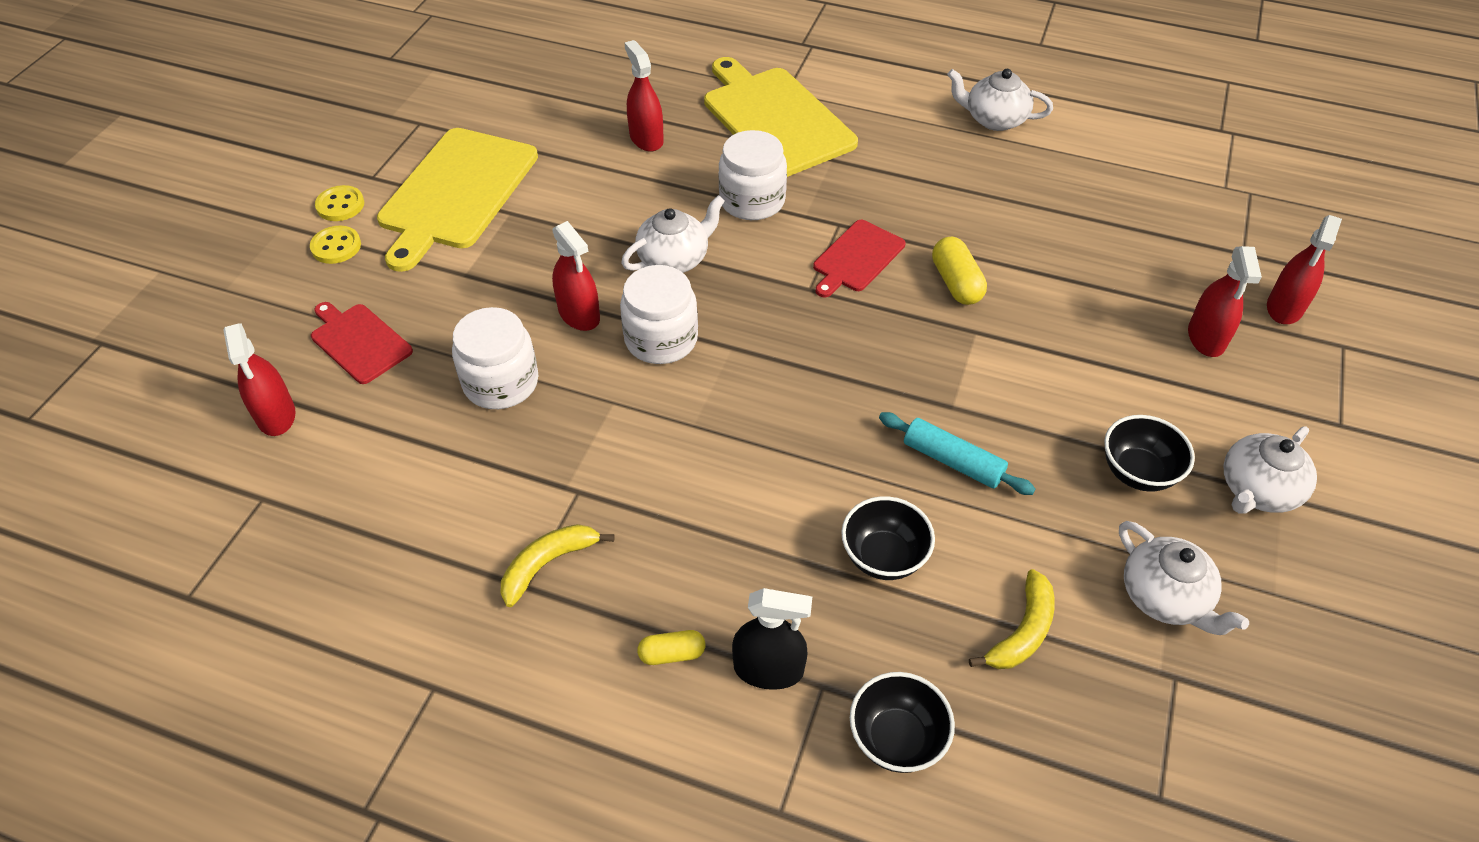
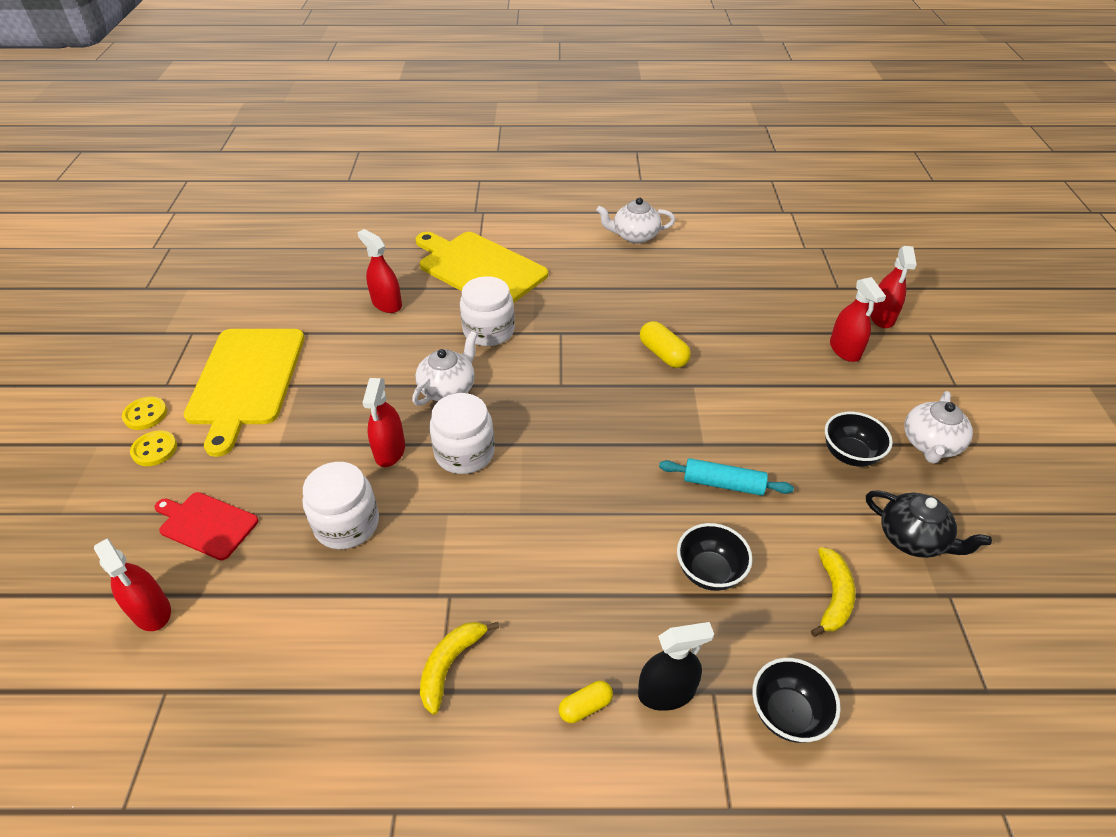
camera: 20 degrees left, 5 degrees down
red spray bottle [552,221,600,331] -> red spray bottle turned 60 degrees clockwise [362,378,405,467]
red cutting board [813,220,905,297] -> none
white teapot [1119,521,1249,635] -> black teapot [866,490,992,558]

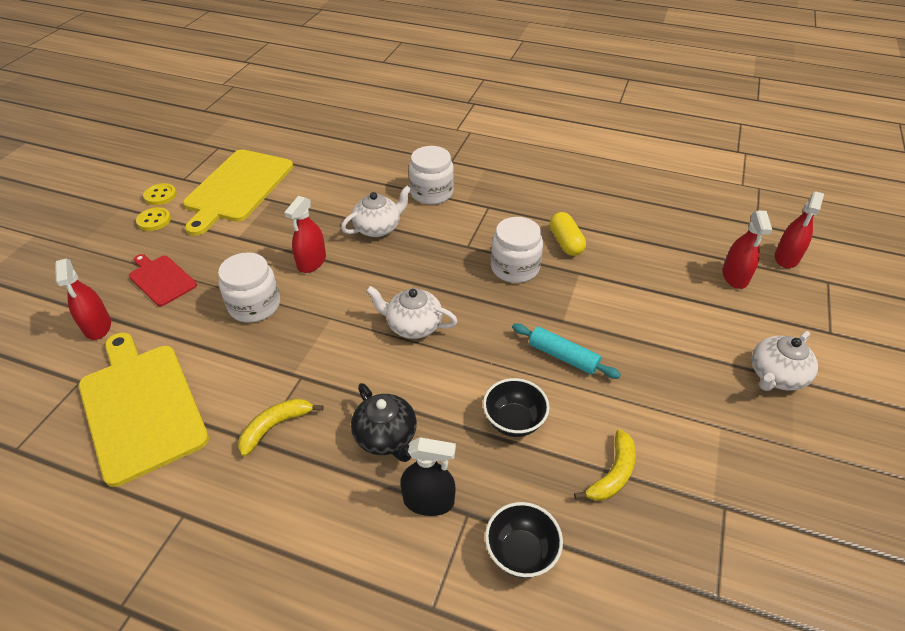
camera: 20 degrees right, 0 degrees up
red spray bottle [357,229,402,313] -> none
yellow cutting board [415,232,548,303] -> yellow cutting board moved to [79,333,209,487]
white jar [429,393,495,474] -> white jar moved to [491,217,543,283]
yellow capsule [559,681,613,723] -> none
white teapot [596,197,675,243] -> white teapot moved to [366,286,458,339]
black bowl [825,412,893,467] -> none
black teapot [866,490,992,558] -> black teapot moved to [351,383,417,462]

